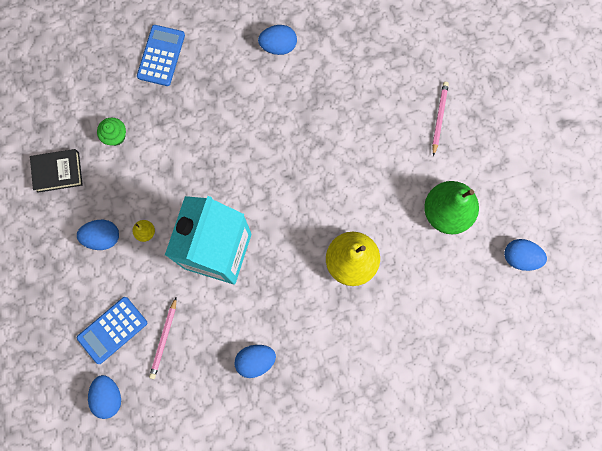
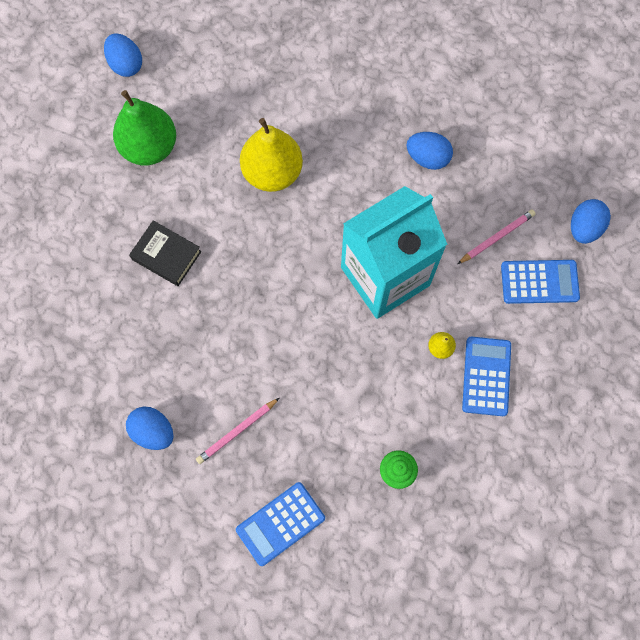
camera: 140 degrees left, 5 degrees down
black book [30,149,83,193] -> black book moved to [129,220,201,286]
blue egg [77,220,119,250] -> blue calculator [462,337,511,416]
pink pencil [432,82,449,156] -> pink pencil moved to [196,398,279,464]

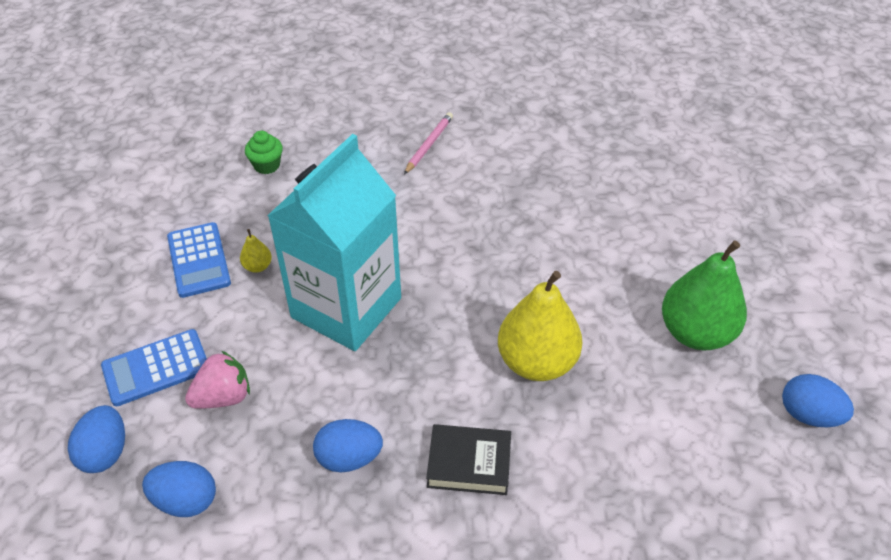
camera: 155 degrees right, 25 degrees down
blue egg [126,407,174,450] -> blue egg moved to [142,461,216,517]
black book [129,220,201,286] -> black book moved to [426,424,511,495]
blue calculator [236,482,325,566] -> none
pink pencil [458,210,536,264] -> pink strawberry [185,351,250,409]

